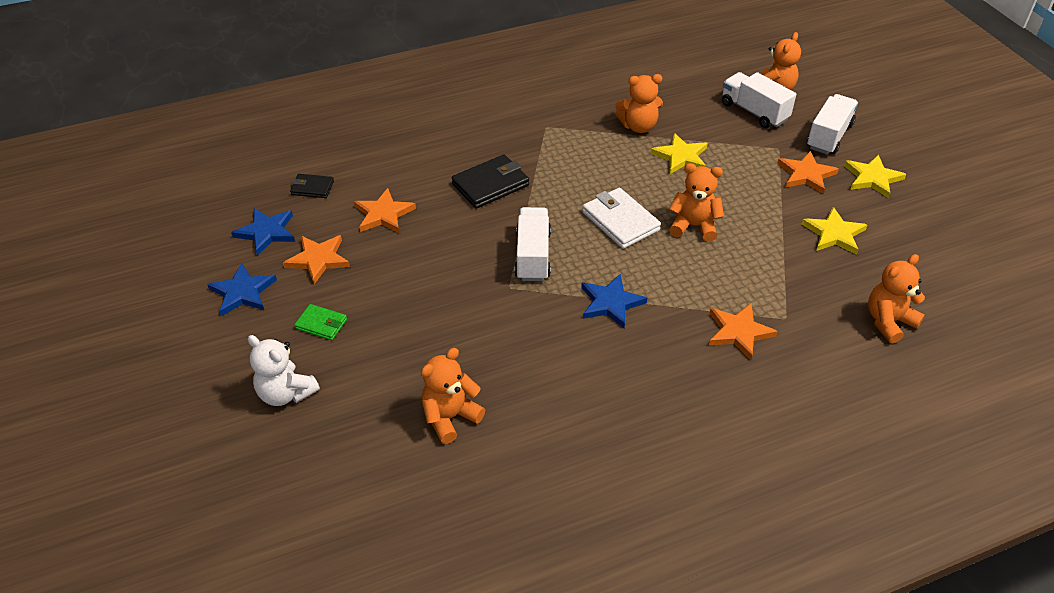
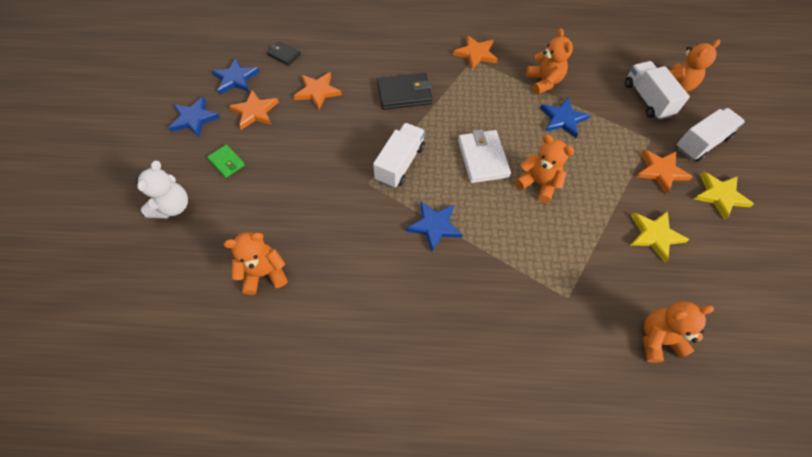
camera: 25 degrees right, 15 degrees up
white teddy bear [248,335,320,406] -> white teddy bear turned 135 degrees counterclockwise [136,161,188,219]
orange teddy bear [615,74,663,133] -> orange teddy bear turned 120 degrees counterclockwise [526,28,573,94]
yellow star [650,133,708,174] -> blue star [540,98,591,138]
orange star [709,303,778,360] -> orange star moved to [453,35,498,70]

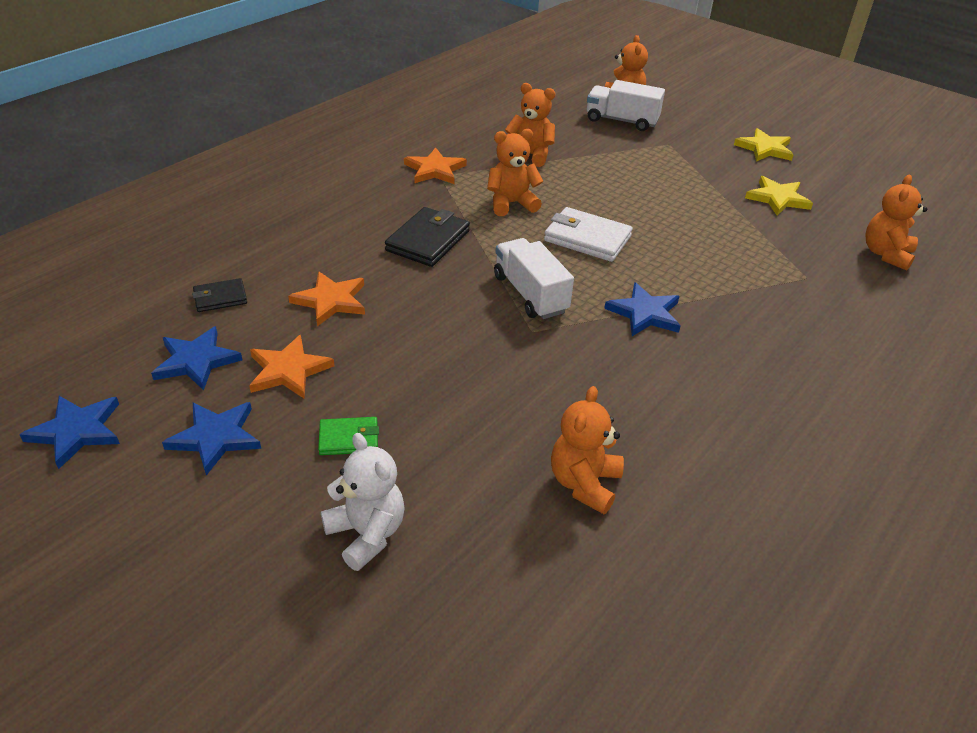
camera: 55 degrees left, 20 degrees down
orange teddy bear [515,134,575,203] -> orange teddy bear moved to [487,129,543,216]
blue star [540,98,591,138] -> blue star moved to [19,396,120,469]
orange star [636,149,693,195] -> none
white truck [677,108,745,161] -> none

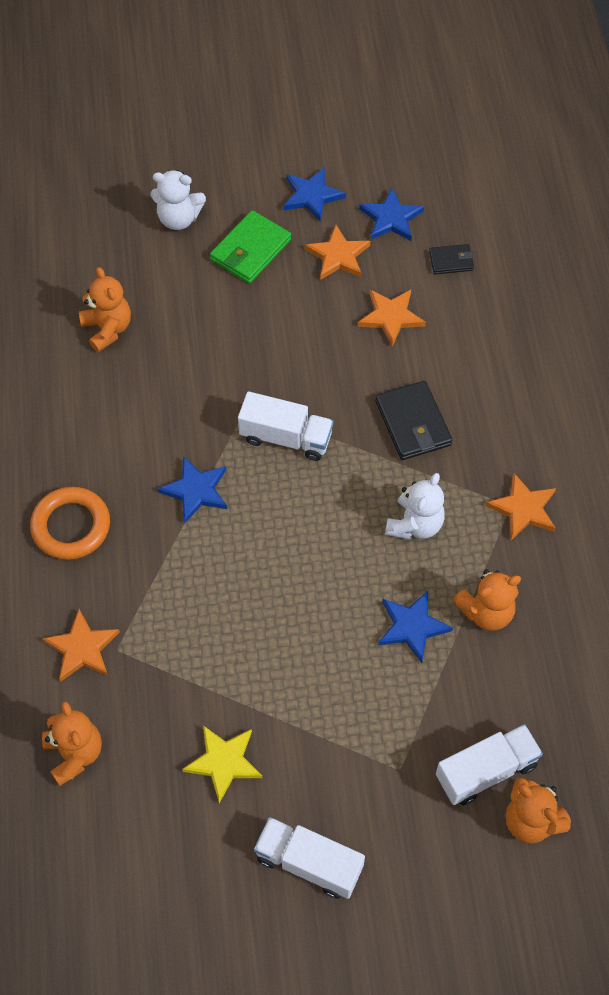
camera: 135 degrees right, 20 degrees up
blue star [19,396,120,469] -> blue star moved to [378,591,453,663]
black wallet [192,278,247,312] -> black wallet turned 60 degrees clockwise [429,244,474,274]
green wallet [318,417,379,455] -> green wallet [210,210,291,283], size x1.73
orange teddy bear [487,129,543,216] -> white teddy bear [385,473,445,540]
white wallet [544,207,633,262] -> none
yellow star [734,128,794,162] -> white truck [254,817,365,899]
none -> orange ring [30,487,110,560]
none -> orange star [42,609,120,682]

